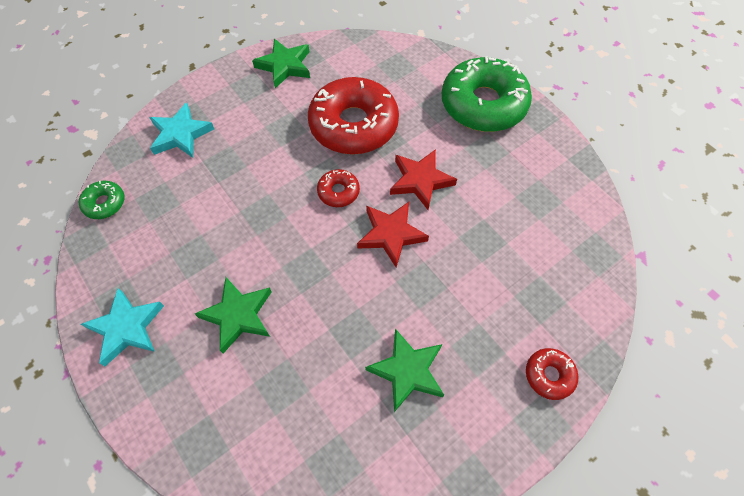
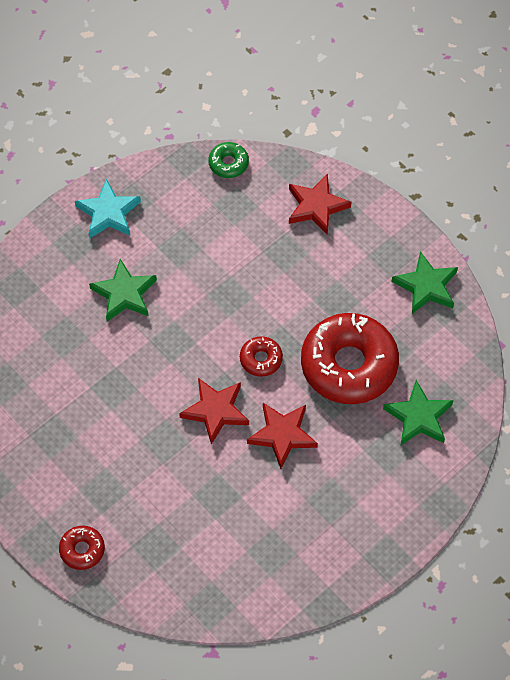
camera: 85 degrees right, 0 degrees up
turquoise star [149,102,214,158] -> red star [289,174,352,235]
green star [365,328,444,412] -> green star moved to [383,380,454,445]
green donut [442,56,532,132] -> none

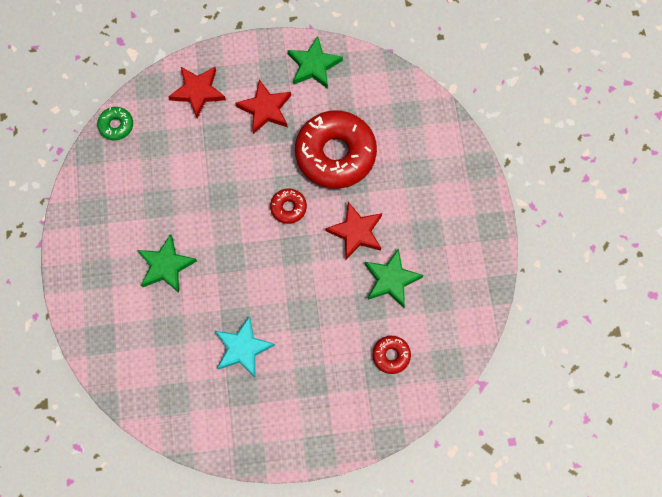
camera: 55 degrees left, 10 degrees up
red donut [59,526,105,570] -> red donut moved to [372,336,411,374]
turquoise star [75,179,141,239] -> turquoise star moved to [215,316,275,377]
red star [179,378,249,445] -> red star moved to [236,79,291,134]
green star [383,380,454,445] -> green star moved to [364,248,423,308]

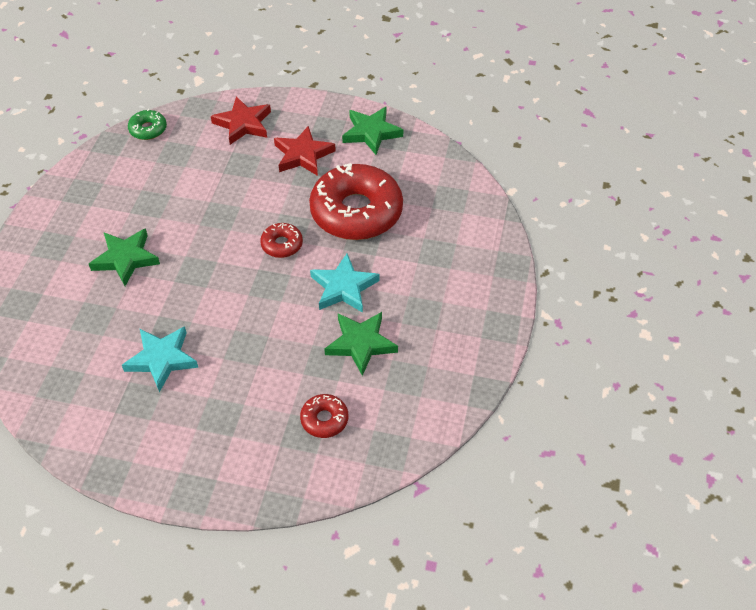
camera: 20 degrees right, 20 degrees down
red star [326,202,382,260] -> turquoise star [310,254,379,313]

